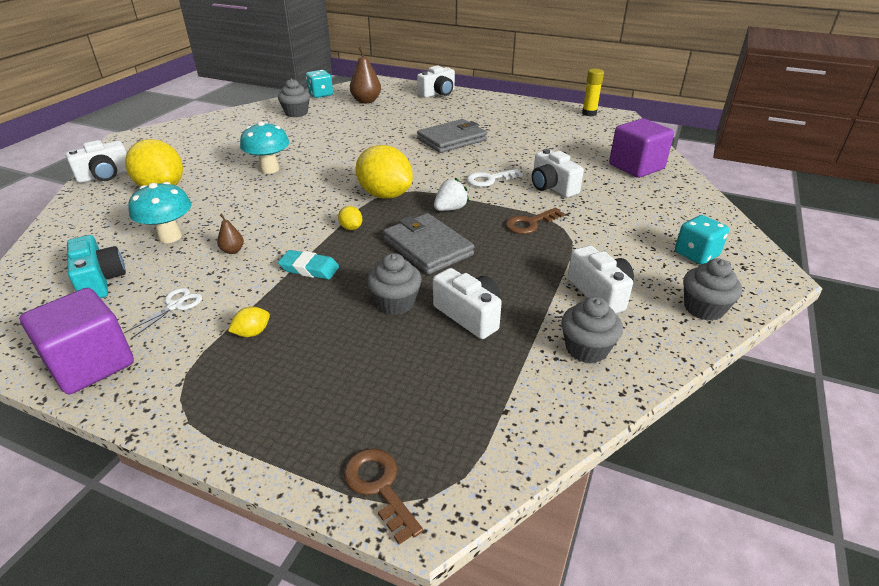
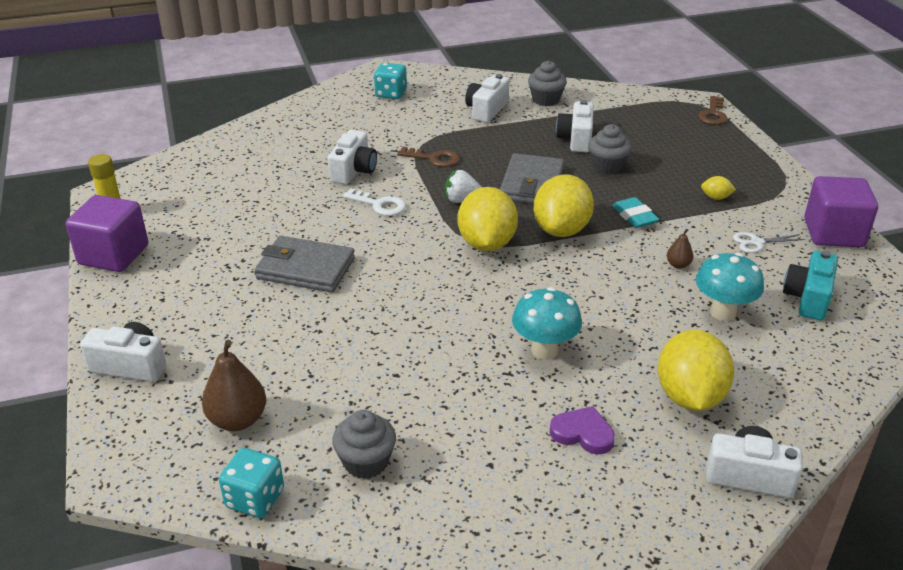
camera: 130 degrees left, 0 degrees up
yellow lemon [338,206,362,230] -> yellow lemon [533,174,594,237], size x2.39
purple cube [609,119,674,178] -> purple cube moved to [66,195,148,272]
grey cupcake [683,258,742,321] -> none
none -> purple heart [550,406,615,455]

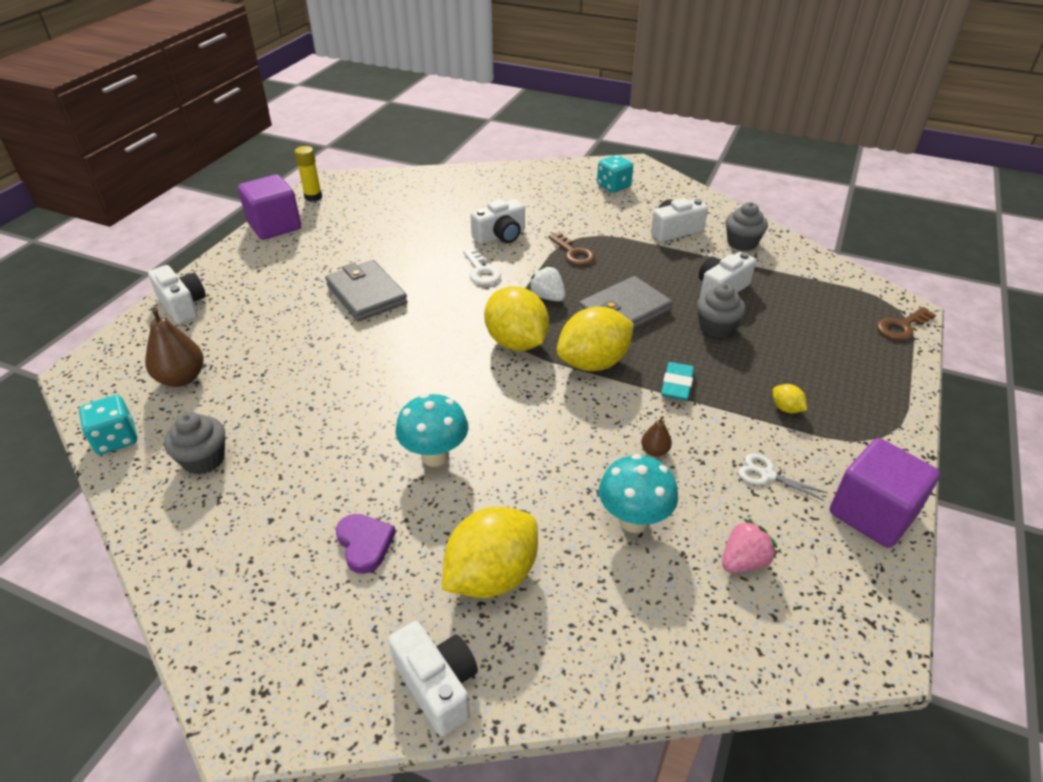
camera: 40 degrees right, 5 degrees up
yellow lemon [457,187,518,251] -> yellow lemon turned 75 degrees counterclockwise [484,286,549,351]
turquoise camera [783,251,838,320] -> pink strawberry [722,519,777,573]

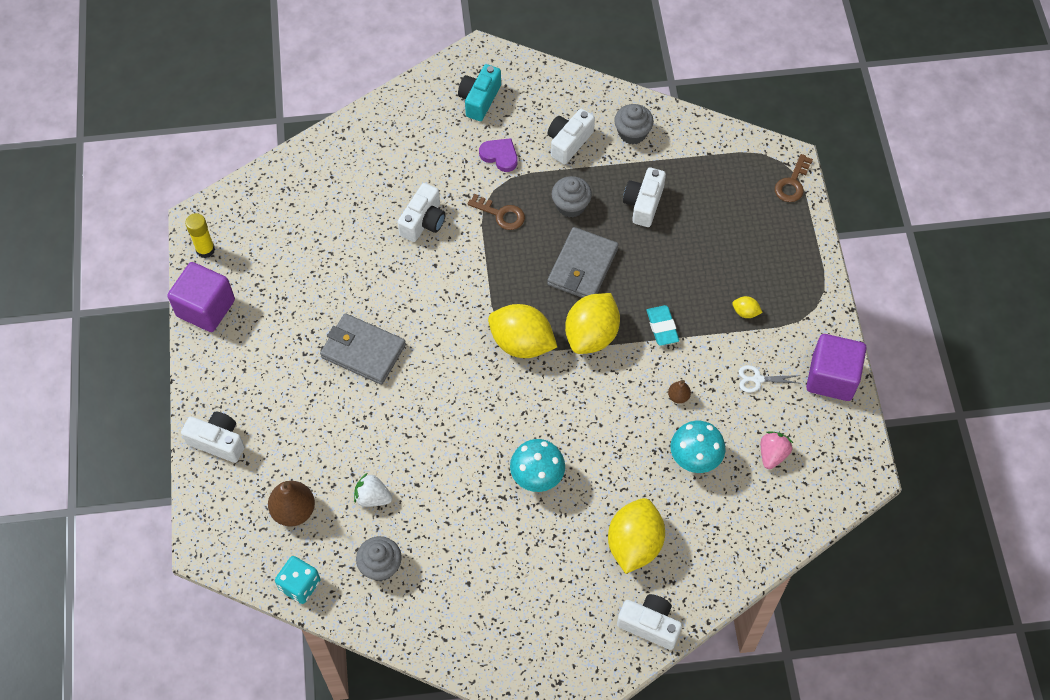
camera: 30 degrees left, 20 degrees up
purple heart [336,514,396,574] -> purple heart moved to [479,138,518,172]
white key [463,248,501,285] -> none
white strawberry [528,266,566,302] -> white strawberry moved to [354,473,393,507]
turquoise dice [597,155,633,193] -> turquoise camera [458,64,501,121]
grey cupcake [697,283,746,338] -> grey cupcake moved to [552,176,592,218]

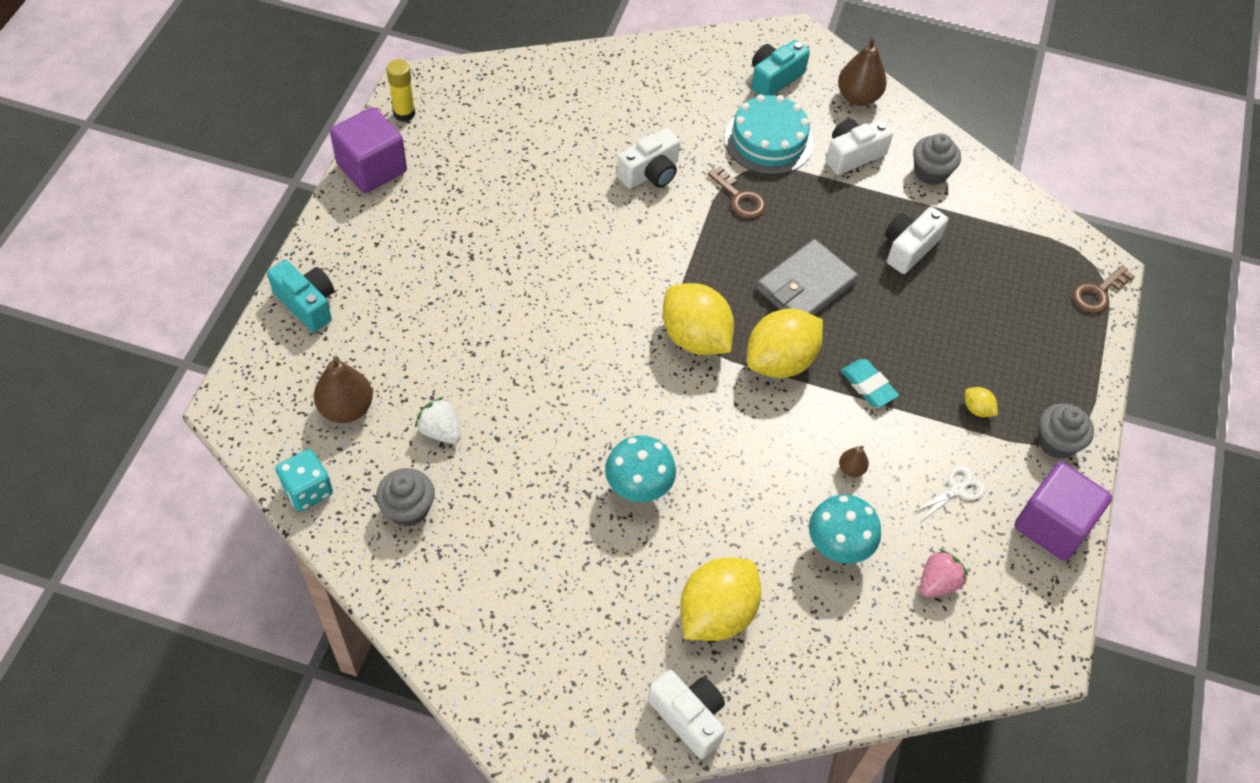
camera: 20 degrees right, 5 degrees down
white camera [181,412,245,463] -> turquoise camera [267,260,334,332]
grey wallet [320,313,406,385] -> none
purple heart [479,138,518,172] -> turquoise cake [724,95,814,175]
grey cupcake [552,176,592,218] -> grey cupcake moved to [1038,403,1094,459]
turquoise eraser [647,305,679,346] -> turquoise eraser turned 45 degrees counterclockwise [841,359,899,407]
white scissors [739,365,800,393] -> white scissors turned 120 degrees clockwise [913,466,986,520]
none -> brown pear [838,37,887,106]

